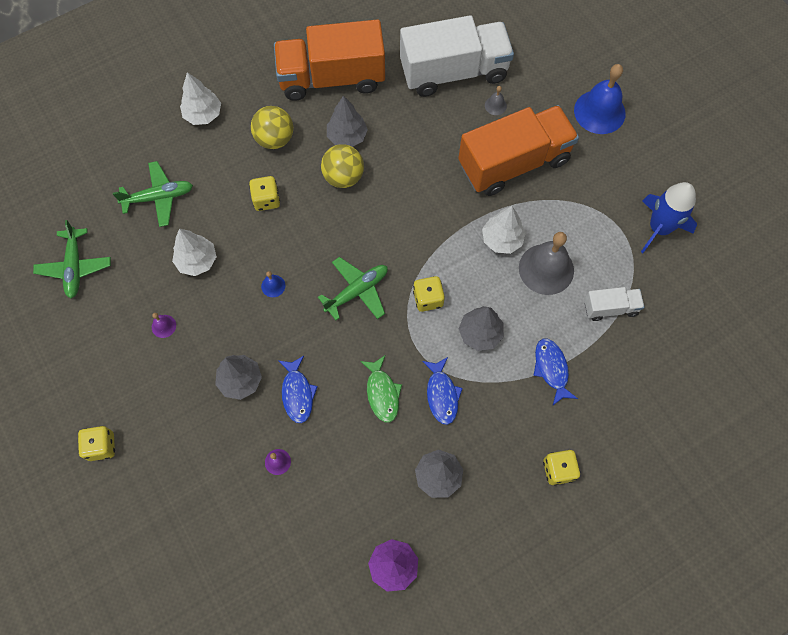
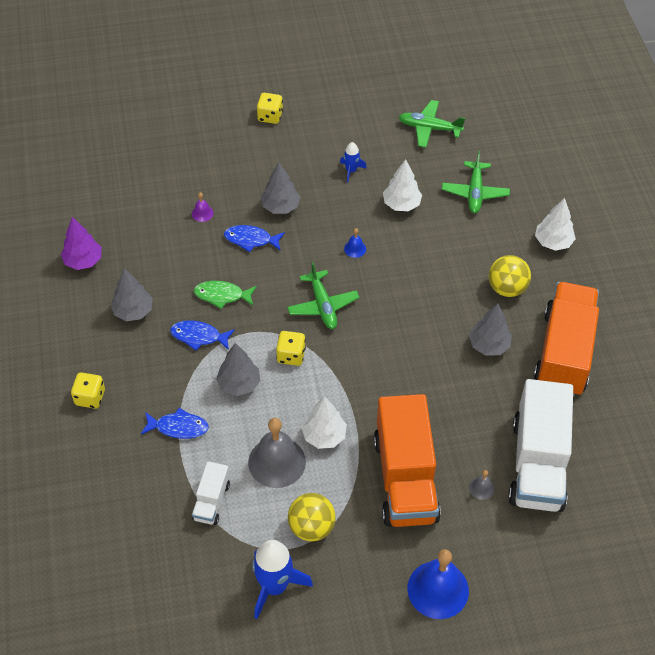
camera: 110 degrees right, 15 degrees down
purple bell [152,313,176,338] -> blue rocket [340,142,367,182]
yellow dice [249,176,280,211] -> none
yellow ball [321,144,364,188] -> yellow ball moved to [288,493,336,541]

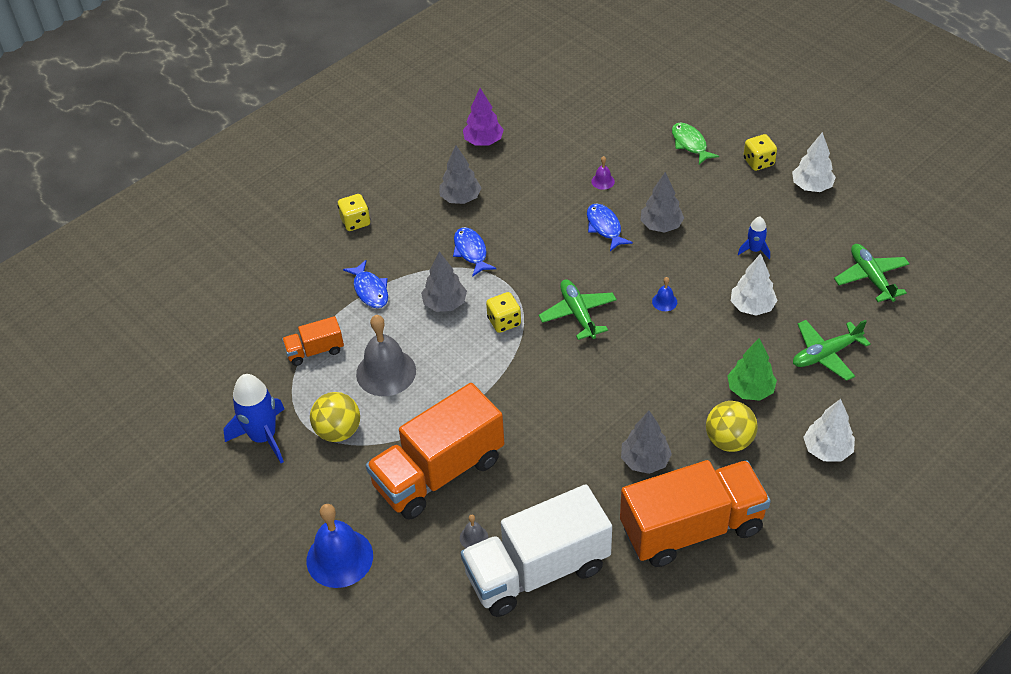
camera: 60 degrees right, 5 degrees down
white truck [192,461,230,525] -> orange truck [282,316,344,366]
green fish [194,281,257,309] -> green fish moved to [672,123,719,165]
green plane [287,262,359,329] -> green plane turned 120 degrees clockwise [539,279,617,340]
white tree [302,396,347,449] -> white tree moved to [792,132,836,192]
none -> green tree [727,338,777,401]

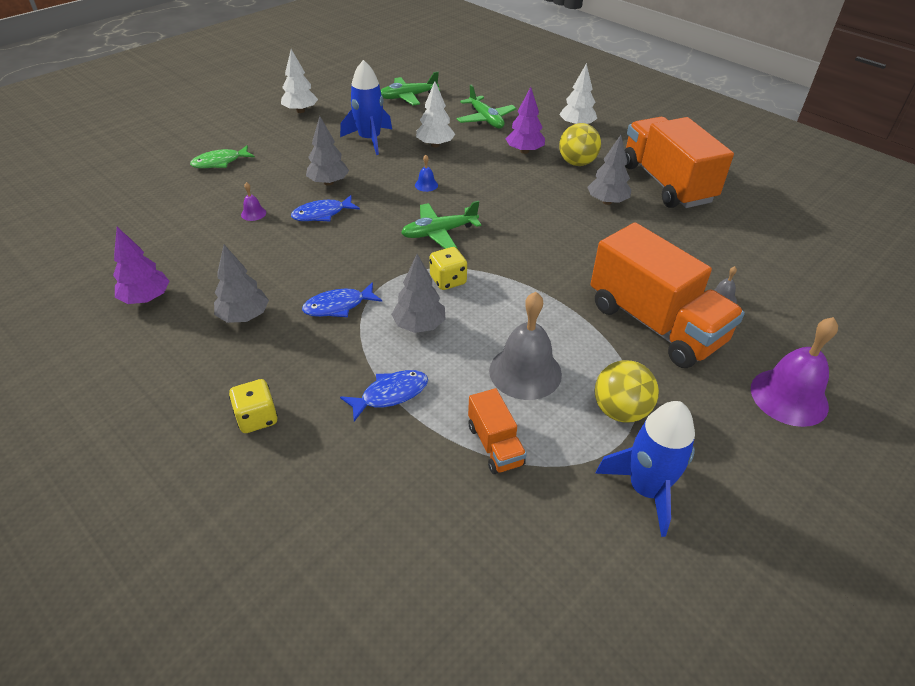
camera: 95 degrees left, 5 degrees down
blue bell [307,504,373,588] -> purple bell [751,317,838,427]
white truck [461,484,612,617] -> none
green tree [727,338,777,401] -> purple tree [506,87,545,154]
blue rocket [738,216,770,259] -> blue rocket [340,60,392,155], size x1.93
yellow dice [743,134,777,171] -> none

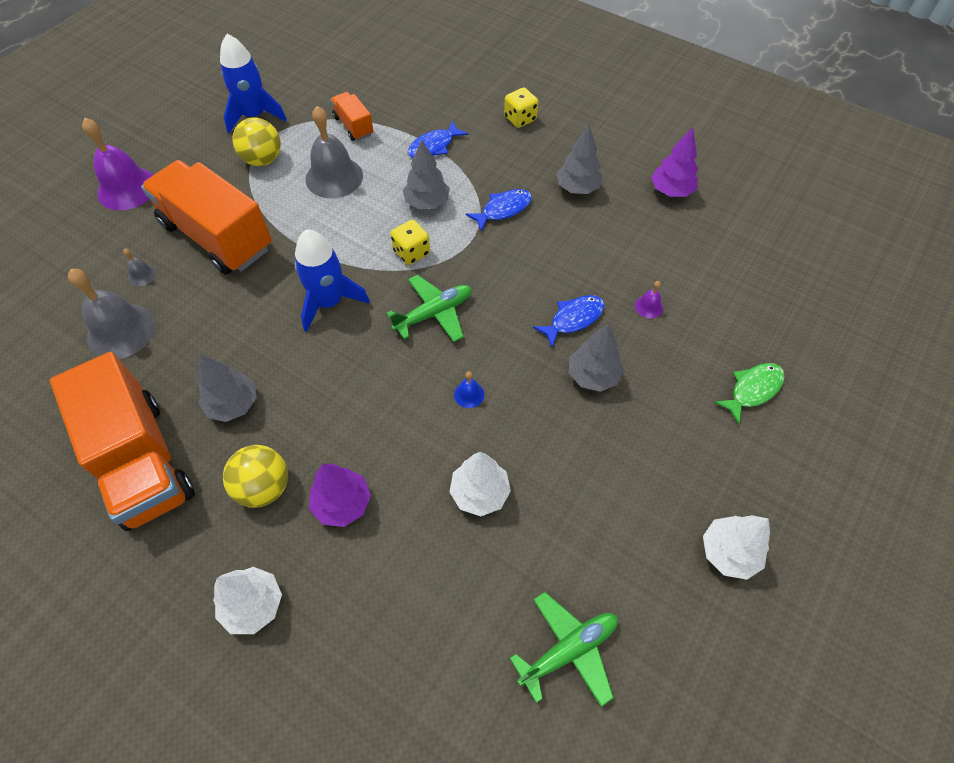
camera: 170 degrees right, 15 degrees up
blue rocket [340,60,392,155] -> blue rocket moved to [295,230,370,332]
green plane [457,85,516,129] -> none
none -> grey bell [68,269,156,359]

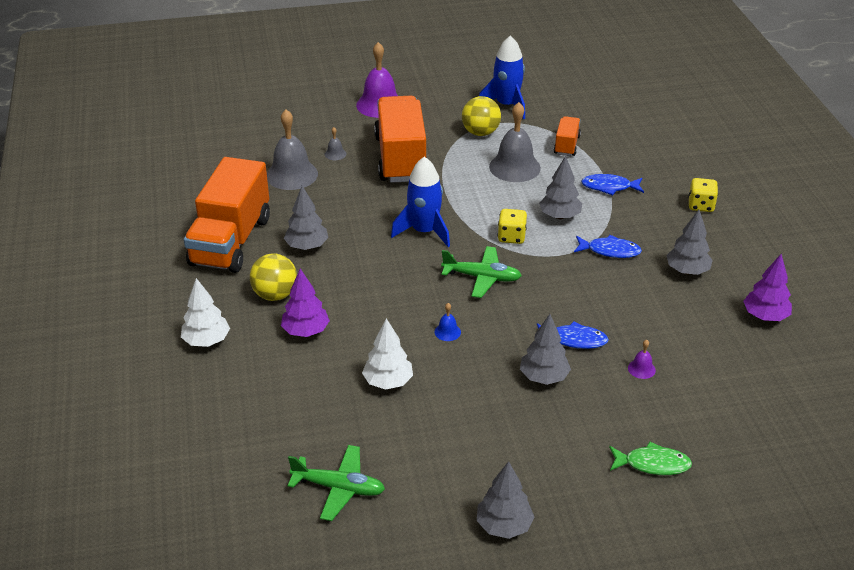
camera: 45 degrees right, 20 degrees down
white tree [703,515,770,580] -> grey tree [477,461,534,539]

